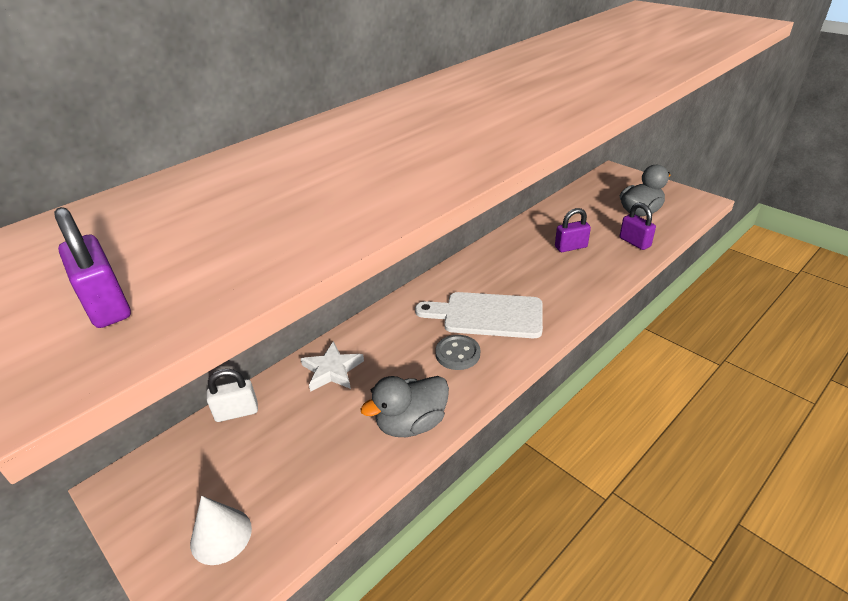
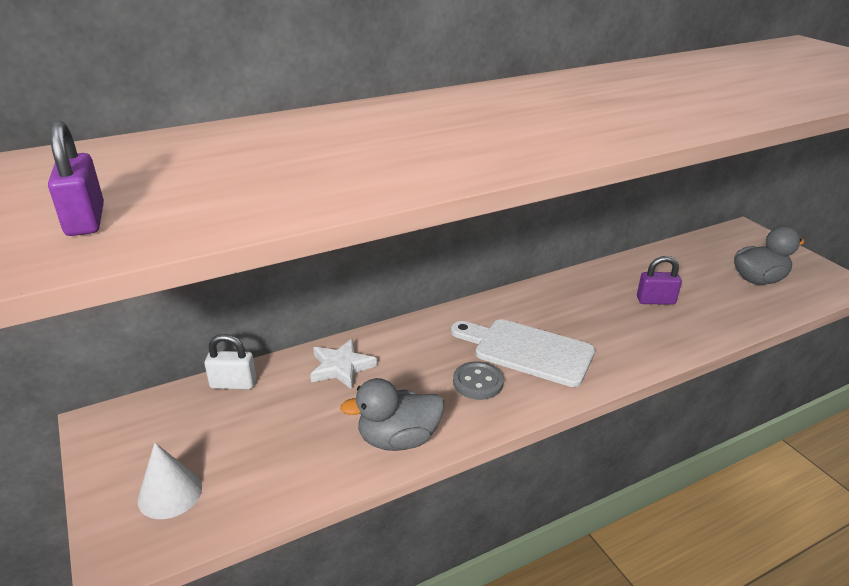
camera: 15 degrees right, 5 degrees down
purple padlock [620,202,656,250] -> none

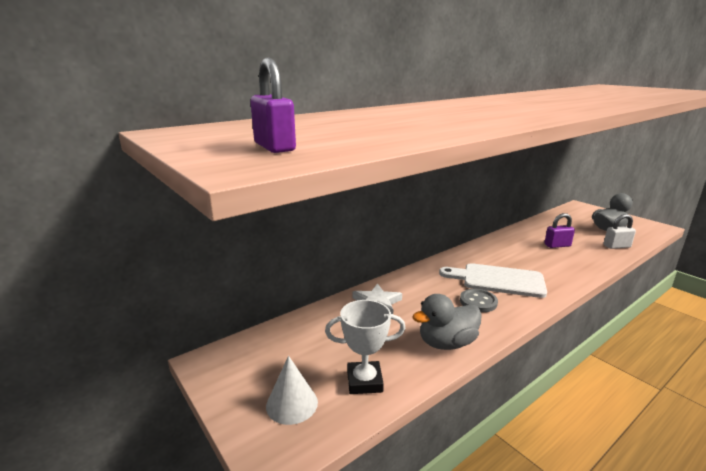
camera: 10 degrees left, 10 degrees down
white padlock [204,334,256,390] -> white padlock moved to [604,214,636,249]
none -> white trophy [325,300,406,394]

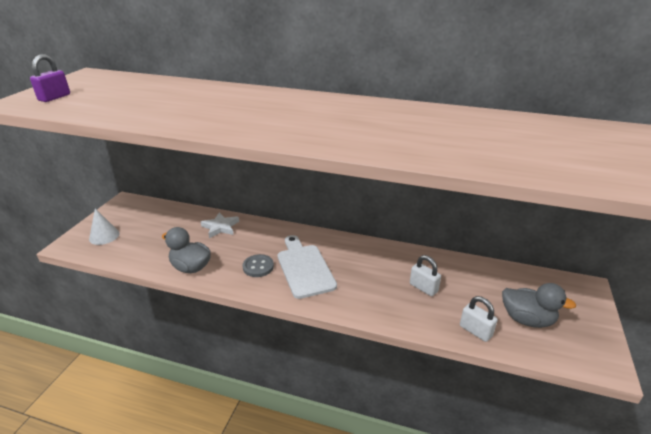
camera: 55 degrees right, 10 degrees up
white trophy [325,300,406,394] -> none
purple padlock [544,213,575,248] -> white padlock [410,255,441,296]

